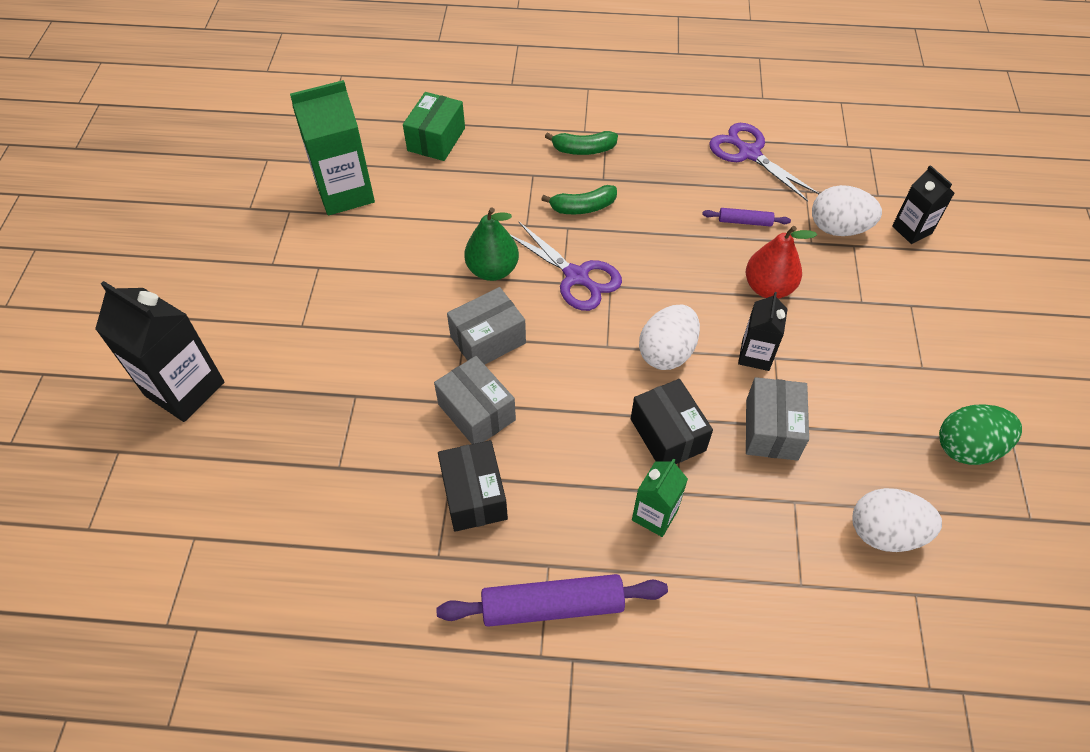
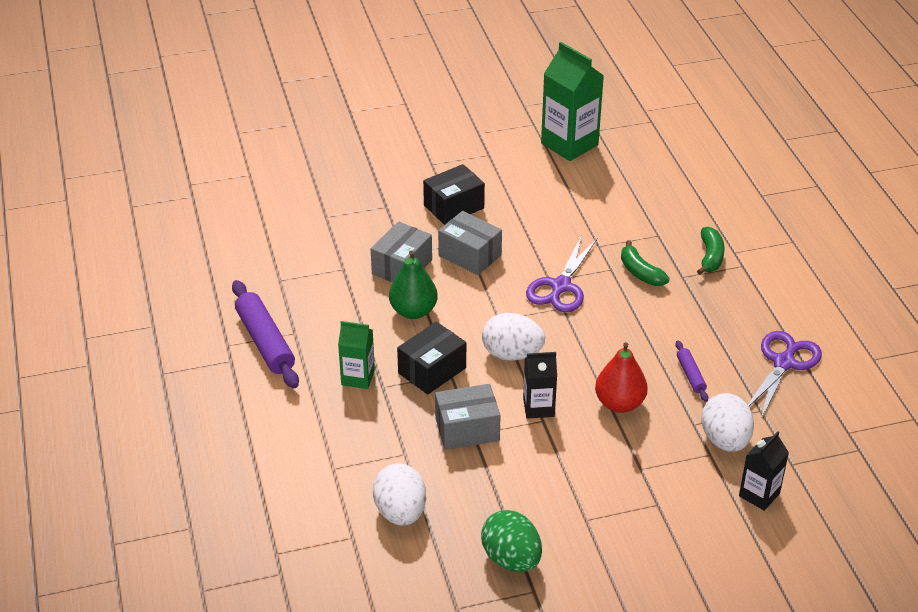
camera: 70 degrees right, 15 degrees down
black carton [95,281,225,422] -> none
green box [403,92,465,161] -> none
black box [438,440,508,532] -> black box moved to [423,164,485,225]
green pear [464,207,519,281] -> green pear moved to [389,250,438,319]
green banana [545,131,618,155] -> green banana turned 150 degrees counterclockwise [697,226,725,275]

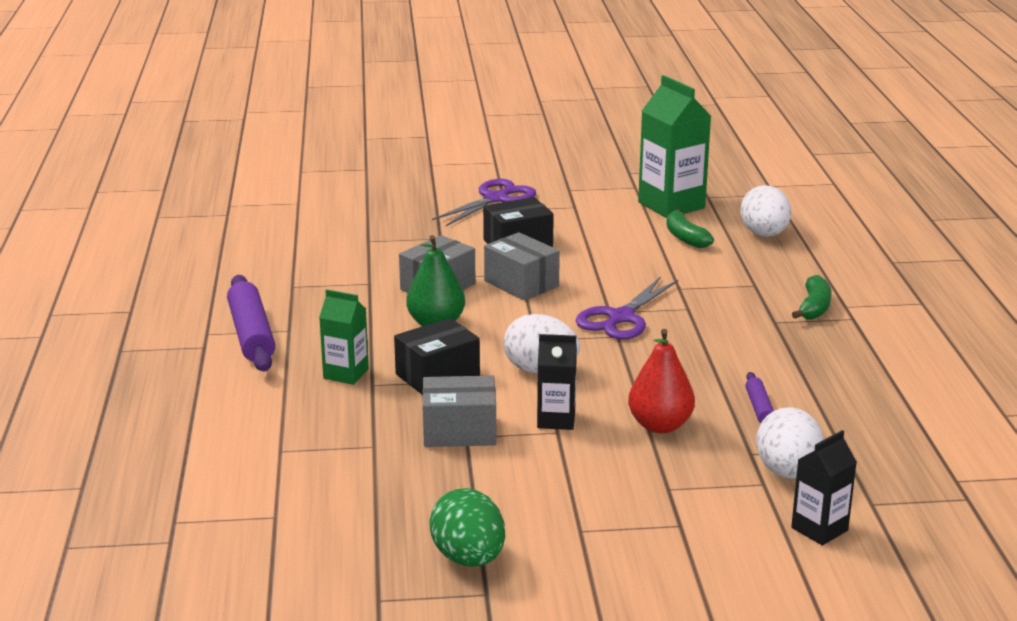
camera: 10 degrees right, 15 degrees down
white egg [373,463,426,525] -> white egg moved to [740,185,791,237]
green banana [621,240,670,286] -> green banana moved to [666,209,714,248]
purple scissors [748,331,822,419] -> purple scissors moved to [432,179,536,226]

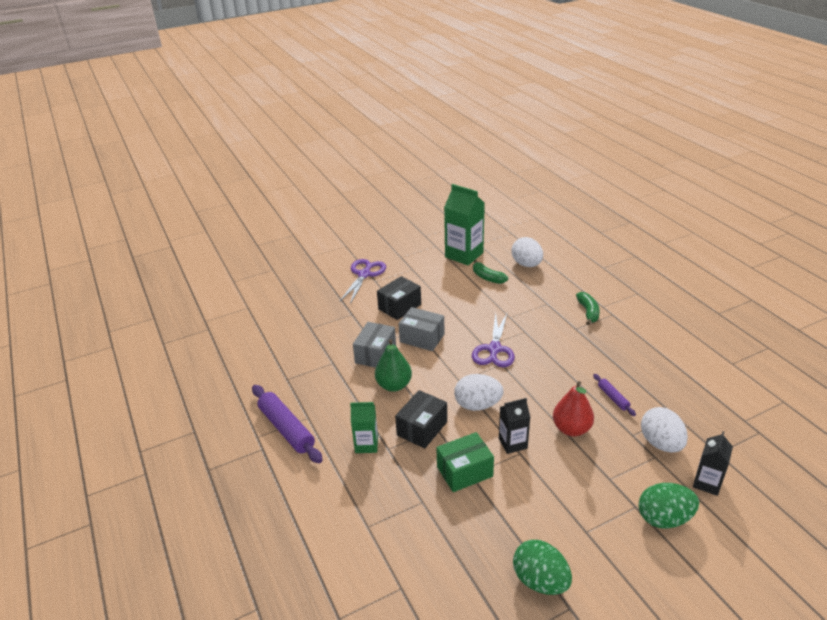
camera: 20 degrees left, 10 degrees up
grey box [422,376,496,447] -> green box [436,432,494,492]
none -> green egg [639,483,699,529]

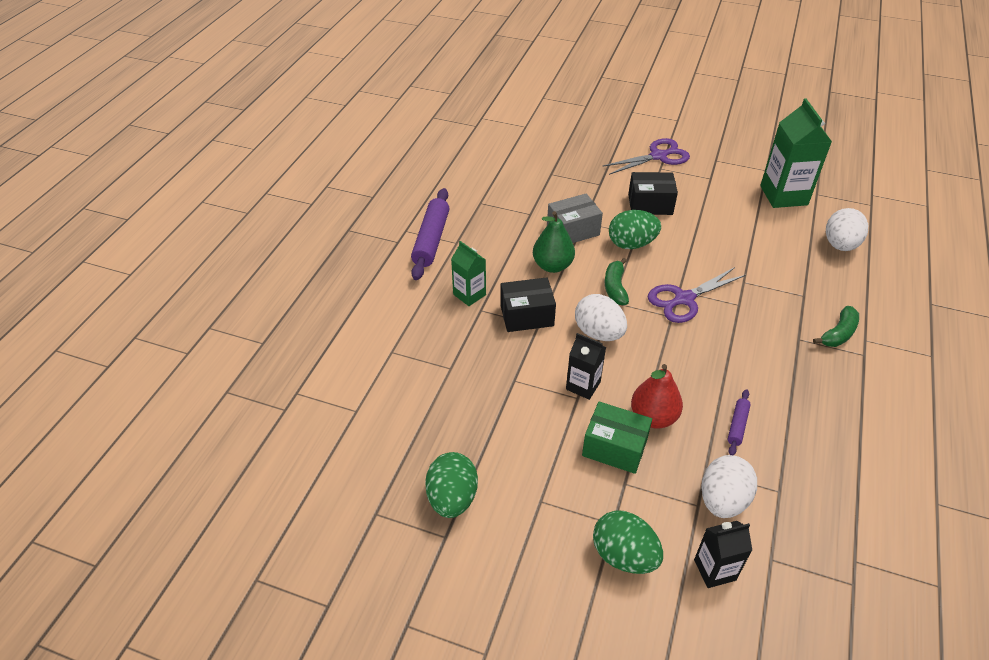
camera: 45 degrees right, 10 degrees up
grey box [399,307,445,351] -> green egg [609,210,661,249]
green box [436,432,494,492] -> green box moved to [582,402,652,474]
green banana [473,260,508,284] -> green banana moved to [605,258,629,305]

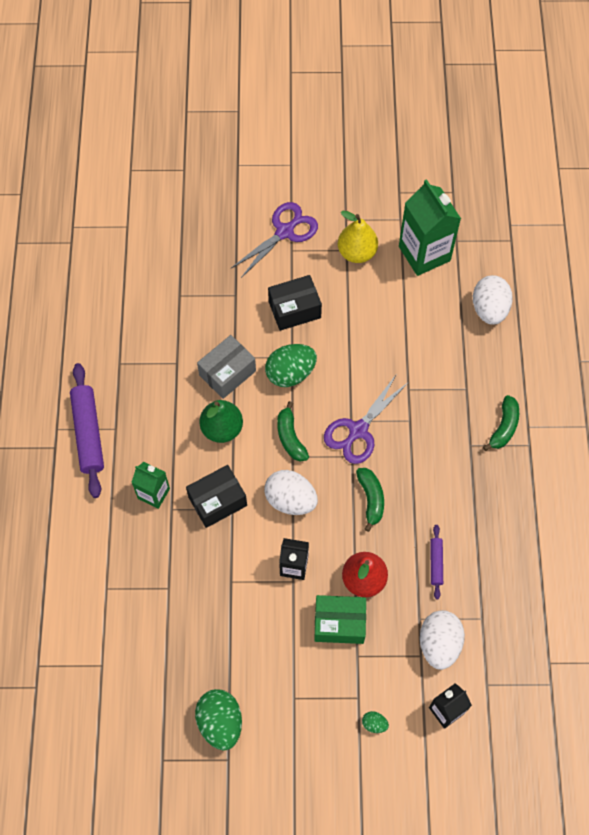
camera: 20 degrees left, 20 degrees up
green egg [593,510,663,574] -> green egg [362,711,389,733], size x0.45
none -> yellow pear [338,211,378,263]
none -> green banana [356,468,384,532]

